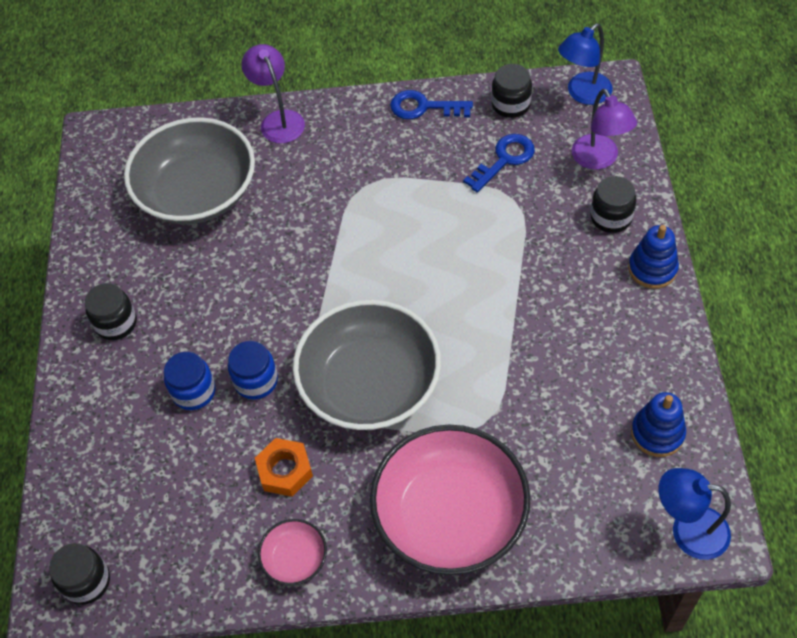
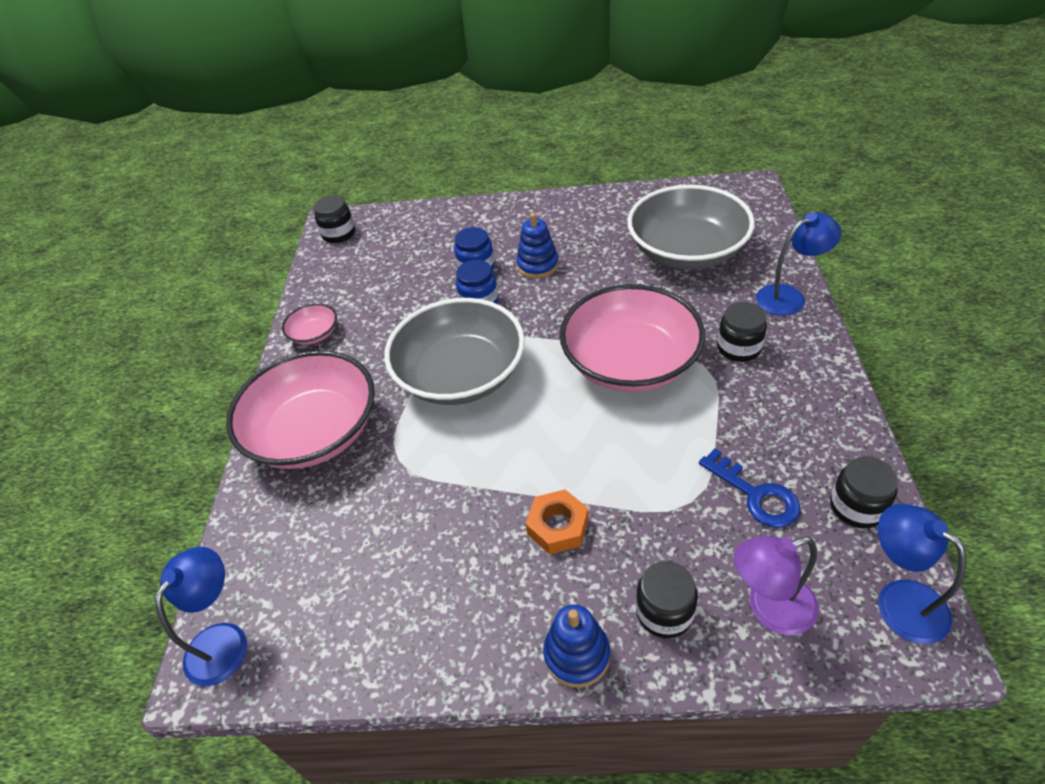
camera: 95 degrees right, 10 degrees down
black jar [85,283,137,340] -> black jar moved to [717,302,767,362]
purple lamp [241,44,305,144] -> blue lamp [756,212,842,316]
orange nut [255,438,313,497] -> orange nut moved to [526,490,589,554]
blue key [390,90,473,119] -> none
blue stacking toy [631,392,686,457] -> blue stacking toy moved to [516,213,559,278]
none -> pink bowl [560,284,705,392]

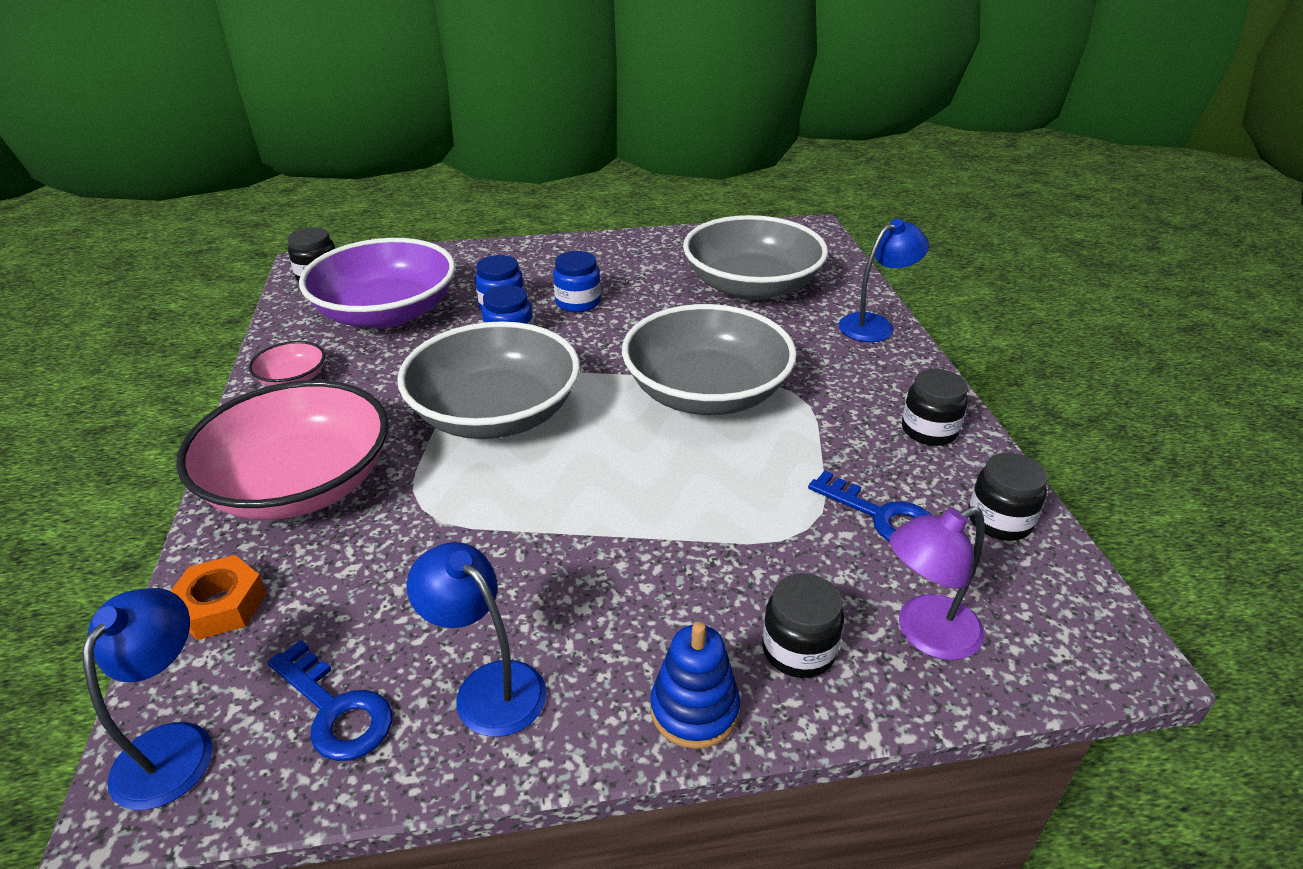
camera: 15 degrees left, 10 degrees down
blue stacking toy [516,213,559,278] -> blue jar [553,251,601,313]
orange nut [526,490,589,554] -> orange nut moved to [171,555,267,640]
pink bowl [560,284,705,392] -> grey bowl [622,304,797,415]
black jar [717,302,767,362] -> black jar moved to [902,369,968,446]
blue lamp [878,503,966,644] -> blue lamp moved to [406,542,547,737]
none -> blue key [268,640,392,761]
none -> purple bowl [299,238,455,328]

